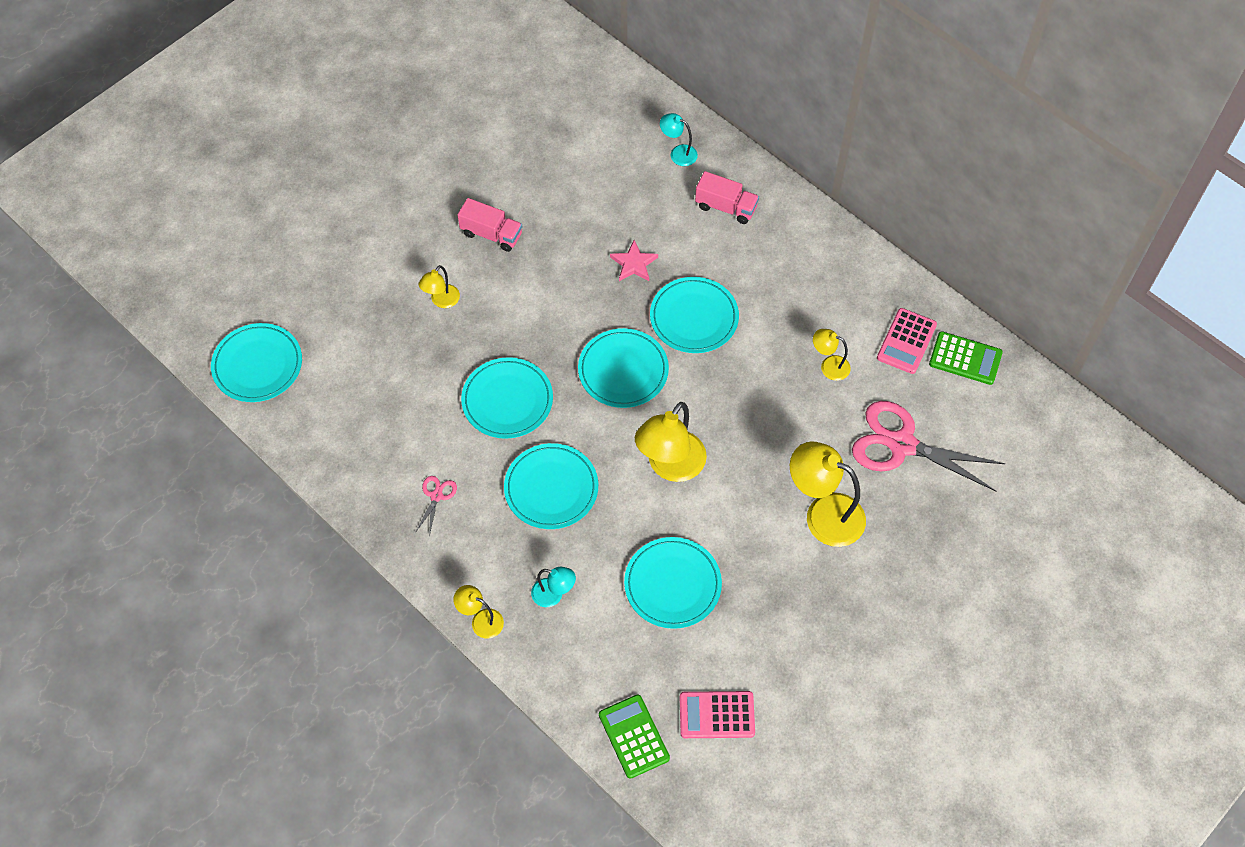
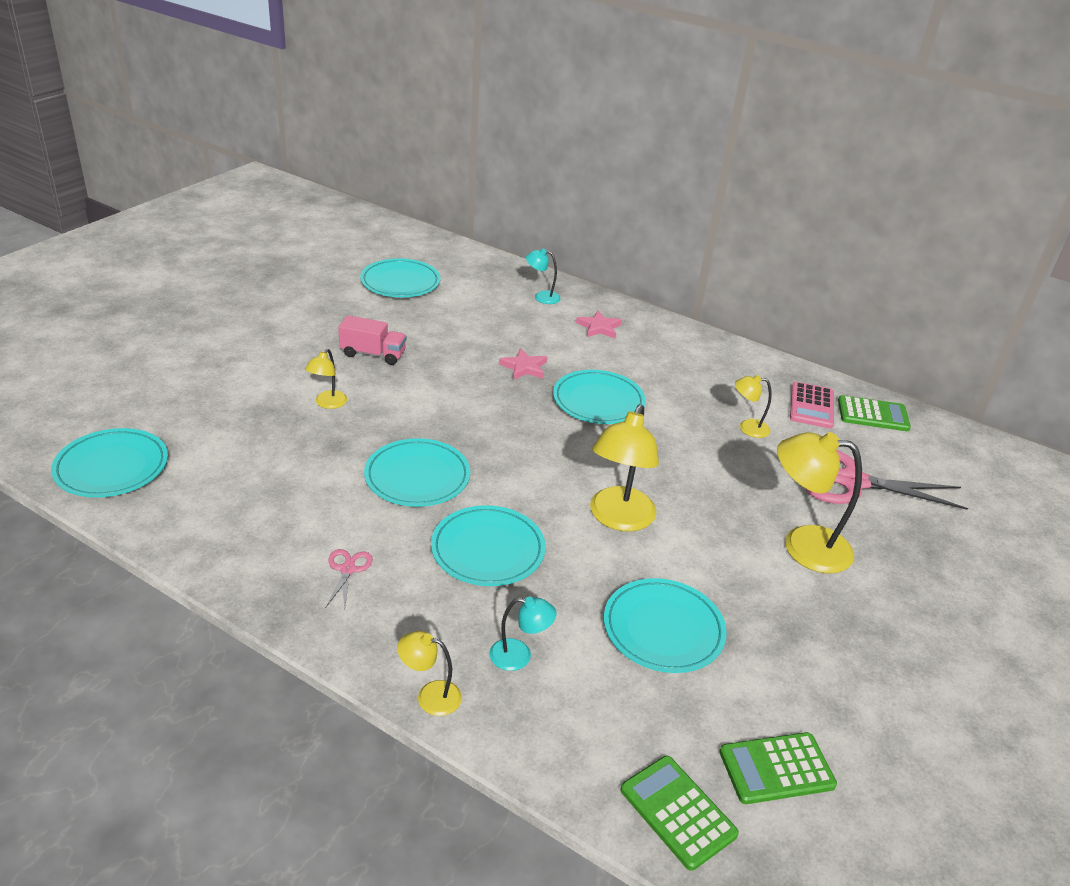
camera: 15 degrees left, 25 degrees down
turquoise plate [578,328,669,408] -> turquoise plate moved to [360,258,441,297]
pink calculator [680,691,755,738] -> green calculator [719,732,837,804]
pink truck [695,171,759,224] -> pink star [576,311,622,338]

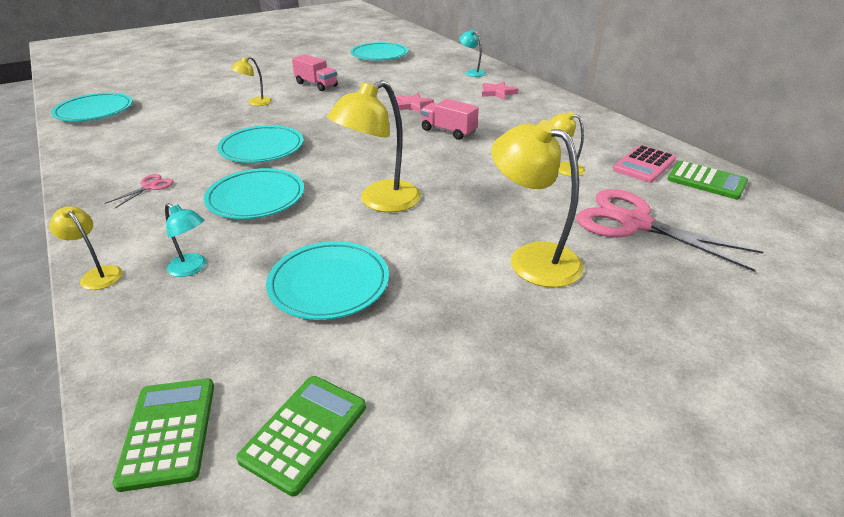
camera: 30 degrees right, 0 degrees up
turquoise plate [553,370,646,424] -> pink truck [421,99,479,140]
green calculator [719,732,837,804] -> green calculator turned 105 degrees clockwise [236,376,366,496]

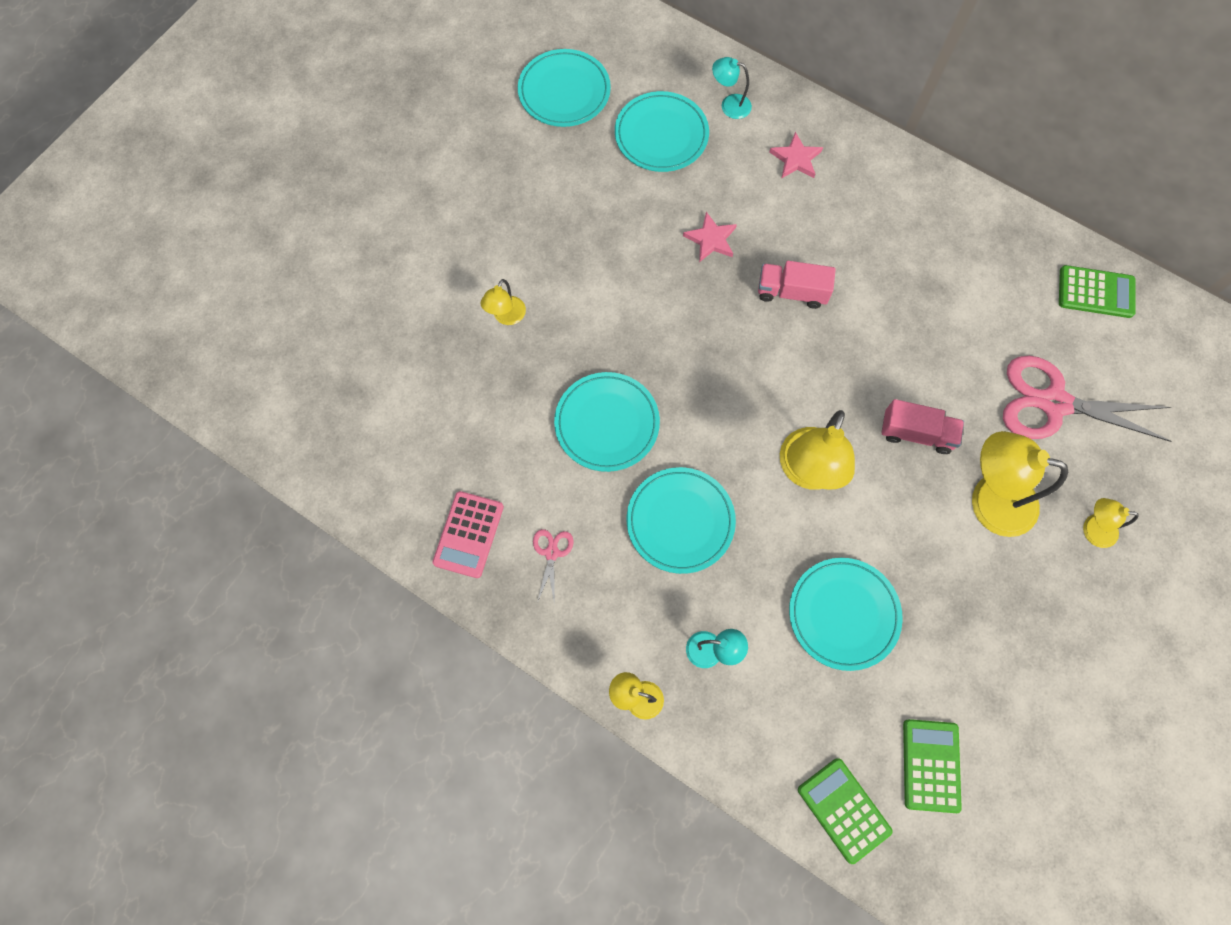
camera: 25 degrees left, 35 degrees up
turquoise plate [51,92,133,122] -> turquoise plate moved to [615,91,709,172]
pink truck [292,54,338,91] -> pink truck moved to [882,399,964,454]
yellow lamp [550,111,585,176] -> yellow lamp moved to [1083,498,1139,548]
pink calculator [613,145,676,183] -> pink calculator moved to [433,491,504,578]

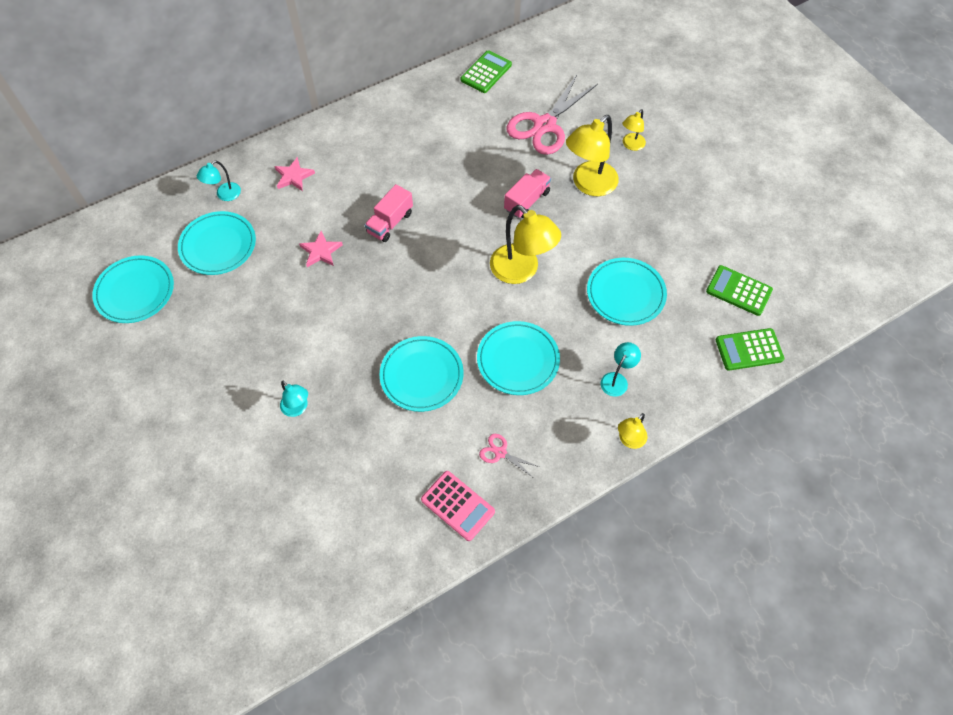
camera: 65 degrees left, 10 degrees down
yellow lamp [480,279,526,325] -> turquoise lamp [280,381,308,417]

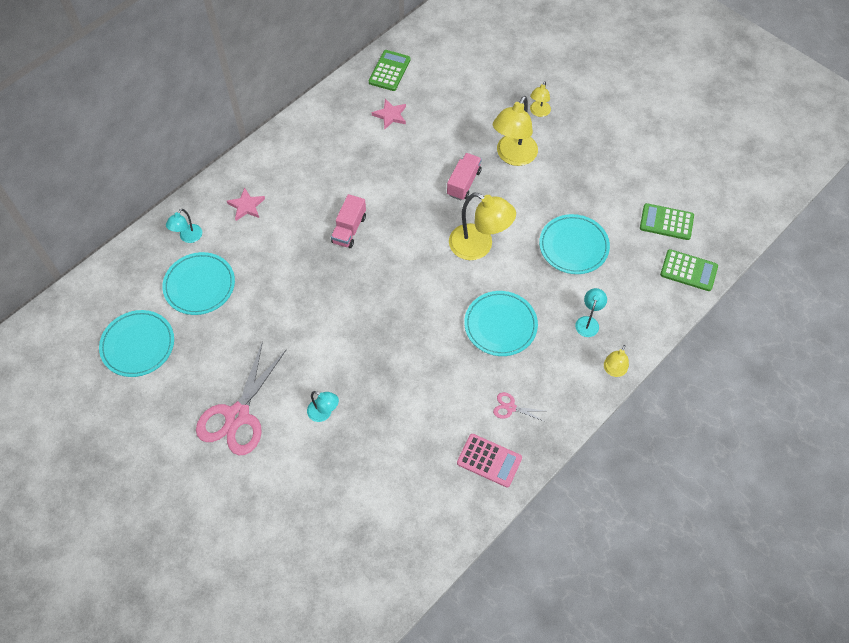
camera: 15 degrees left, 0 degrees up
pink star [299,231,343,267] -> pink star moved to [372,99,406,130]
turquoise plate [380,336,464,412] -> none
pink scissors [506,75,598,155] -> pink scissors moved to [196,341,286,455]
green calculator [716,328,784,371] -> green calculator turned 135 degrees counterclockwise [660,249,718,291]

